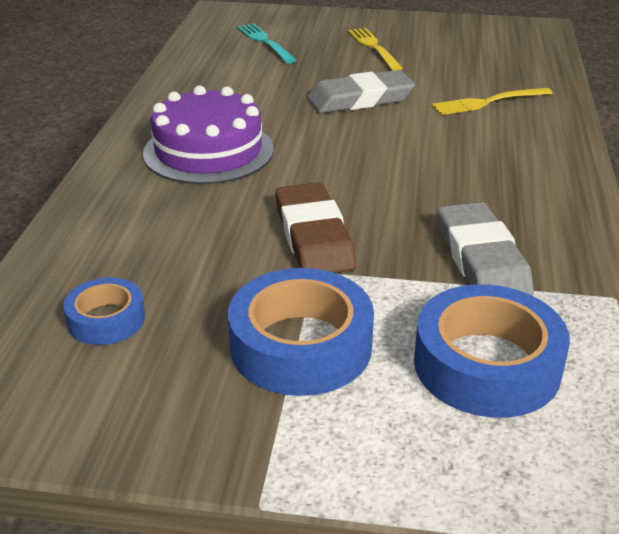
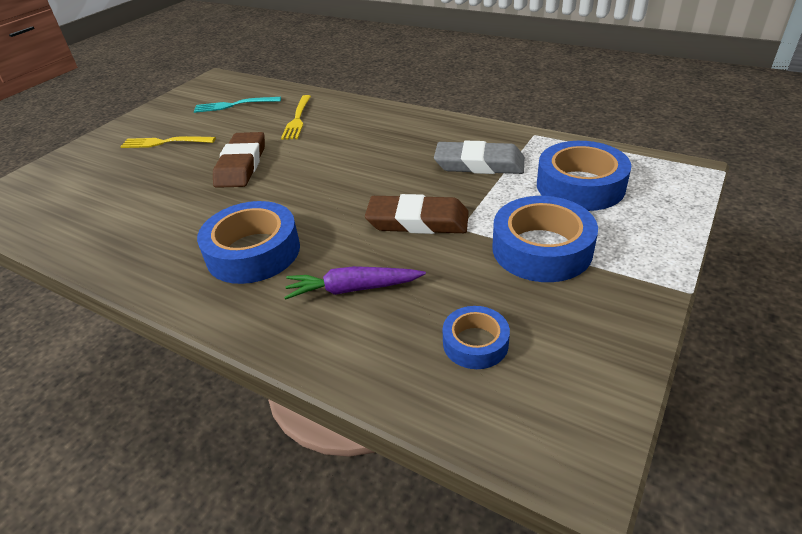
camera: 65 degrees left, 5 degrees up
purple cake [143,86,274,184] -> blue tape [197,201,300,284]
turquoise fork [237,23,297,63] -> turquoise fork moved to [194,97,281,113]
grey eraser [307,70,415,113] -> brown eraser [213,132,265,188]
none -> purple carrot [284,266,426,300]

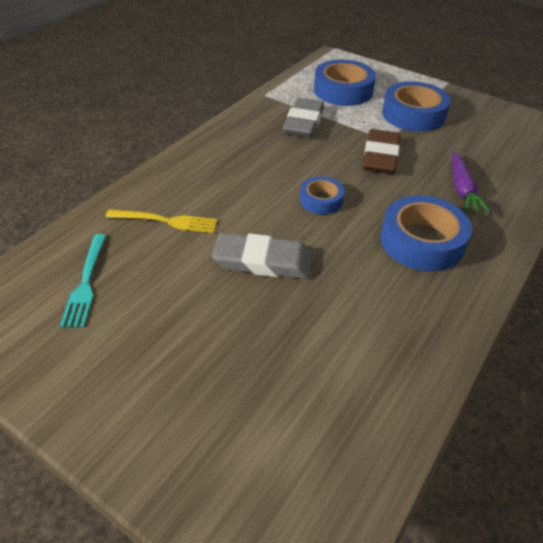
camera: 90 degrees left, 5 degrees up
yellow fork [120,136,216,148] -> none
brown eraser [213,132,265,188] -> grey eraser [212,233,312,279]
blue tape [443,306,510,369] -> blue tape moved to [300,177,345,215]

